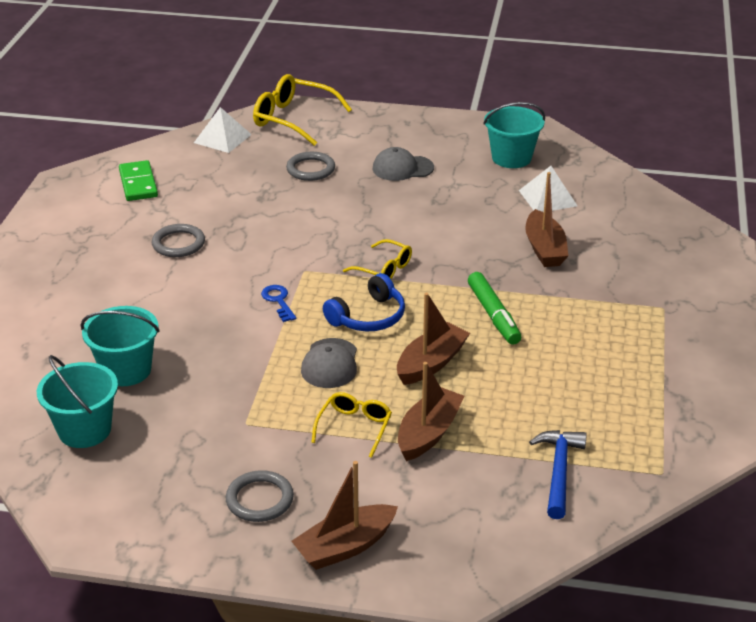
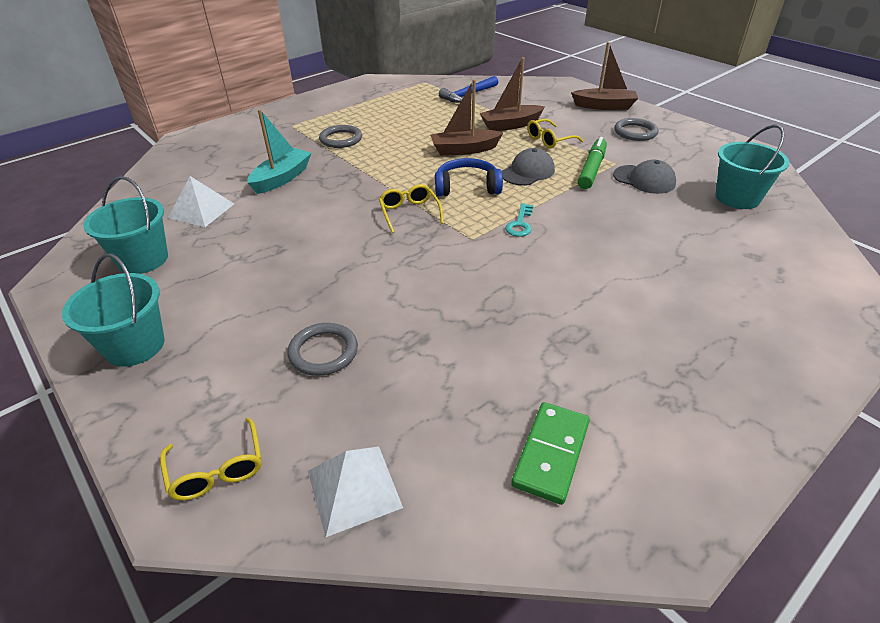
camera: 140 degrees left, 5 degrees up
turquoise bucket [81,306,160,386] -> turquoise bucket moved to [62,254,164,367]
grey ring [152,224,205,257] -> grey ring moved to [319,125,362,148]
yellow glasses [253,74,352,146] -> yellow glasses [160,418,262,501], size x0.58
blue key [261,285,297,322] -> turquoise key [505,203,534,237]
grey cap [372,147,434,181] -> grey cap moved to [613,160,676,194]
green marker [468,272,521,345] -> green marker moved to [578,137,607,189]
brown boat [525,172,568,267] -> turquoise boat [247,109,311,194]

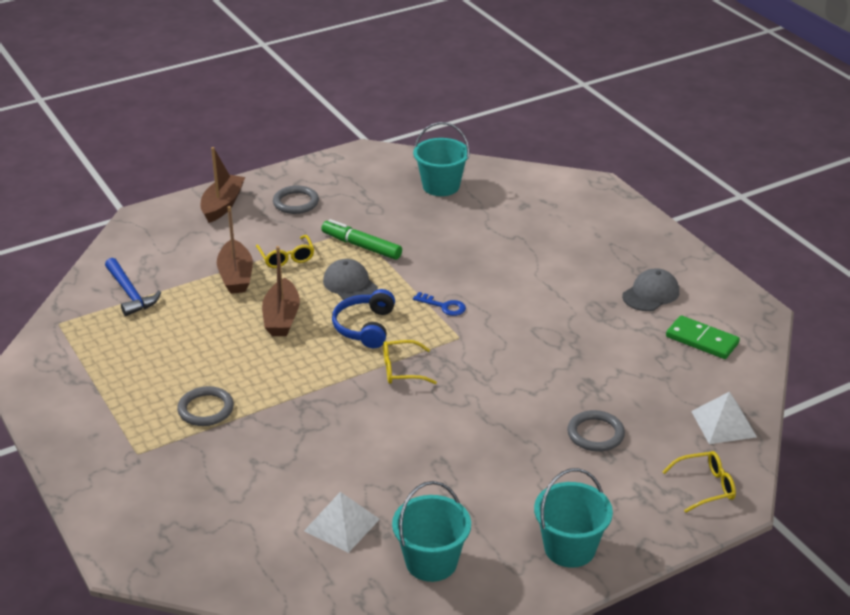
camera: 80 degrees left, 5 degrees down
turquoise boat [247,109,311,194] -> none
turquoise key [505,203,534,237] -> blue key [413,292,466,316]
grey cap [613,160,676,194] -> grey cap moved to [622,268,679,311]

